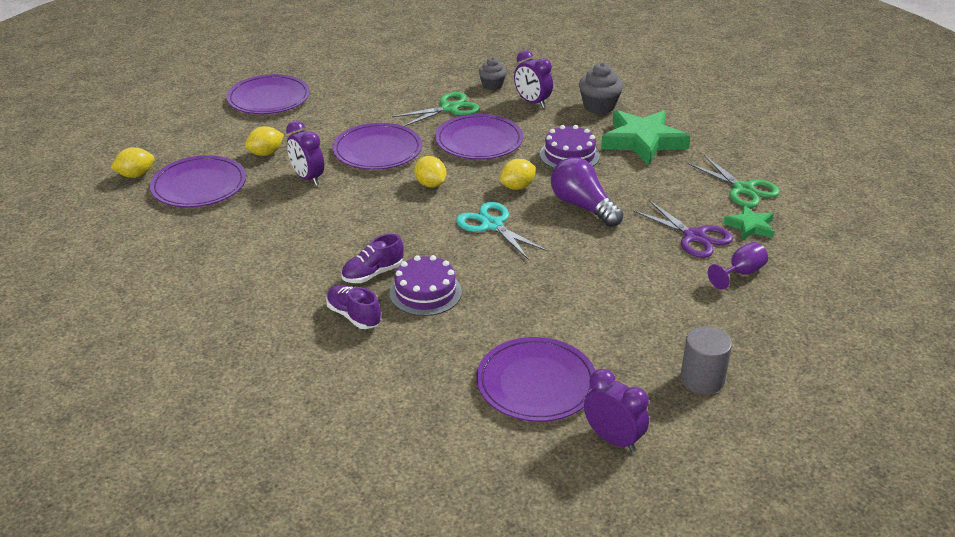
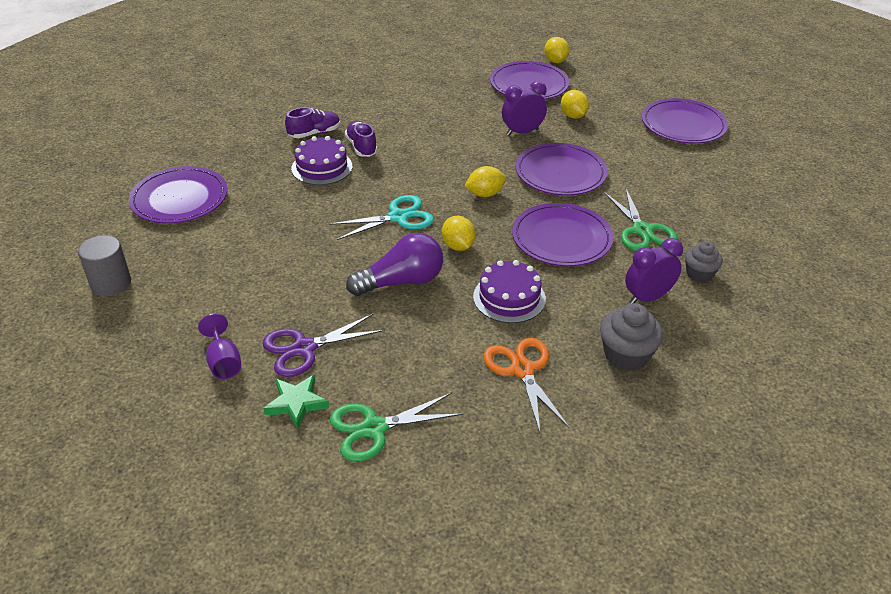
camera: 105 degrees right, 5 degrees up
purple clock [584,369,649,452] -> none
green star [601,110,691,165] -> orange scissors [483,338,570,432]

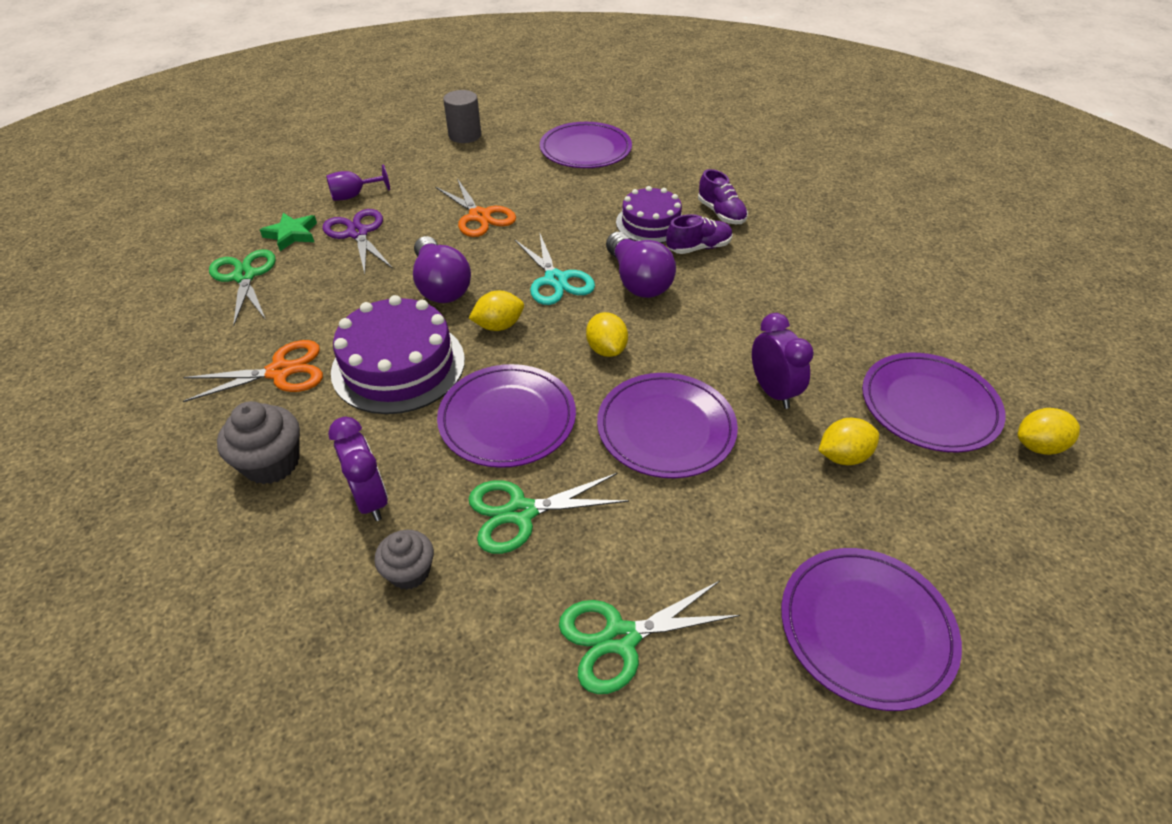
camera: 90 degrees right, 5 degrees up
purple cake [473,260,546,323] -> purple cake [331,295,465,414], size x1.54
none -> orange scissors [435,179,516,237]
none -> green scissors [559,581,740,694]
none -> purple light bulb [606,232,676,298]

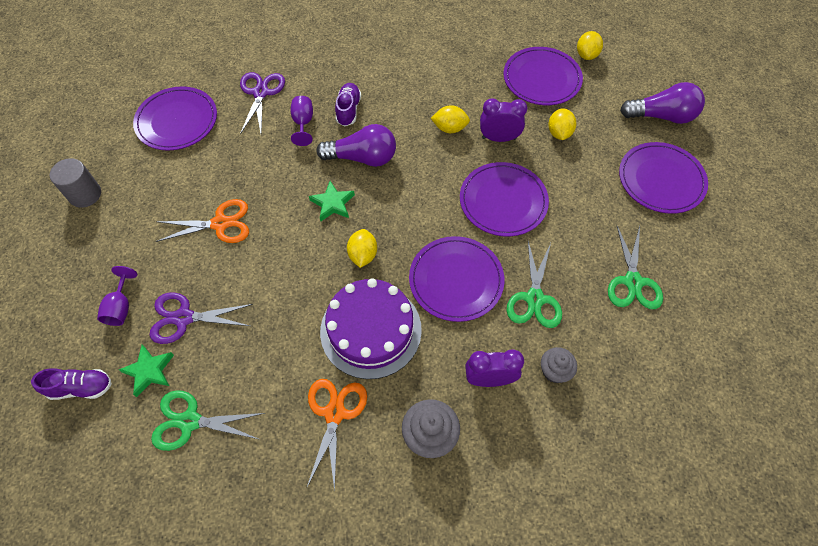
camera: 65 degrees left, 15 degrees up
purple light bulb [413,236,471,303] -> purple light bulb moved to [620,82,705,124]
turquoise scissors [514,232,595,305] -> green star [309,181,355,221]
yellow lemon [586,312,628,357] -> yellow lemon moved to [431,105,470,133]
purple cake [616,186,682,243] -> purple goblet [290,96,313,146]
purple shoe [698,169,748,224] -> purple shoe moved to [31,368,112,400]
none -> purple scissors [240,72,285,135]

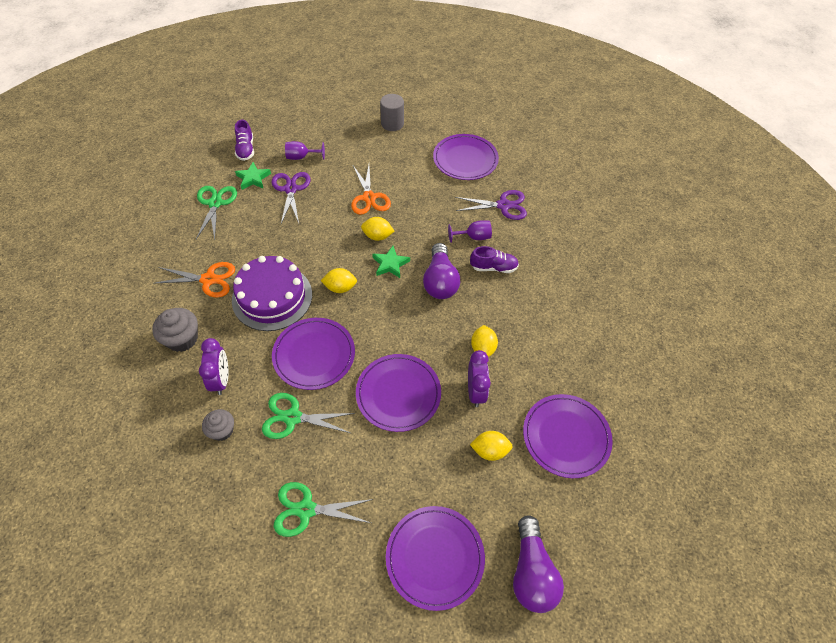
camera: 85 degrees right, 5 degrees down
yellow lemon [577,31,603,60] -> yellow lemon moved to [361,217,394,241]

